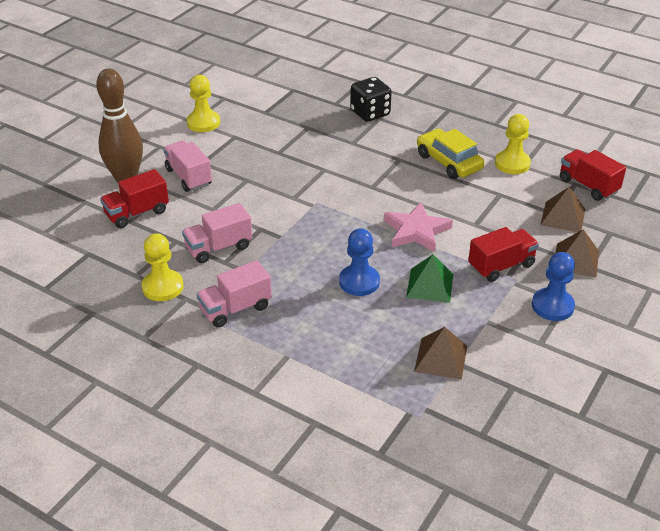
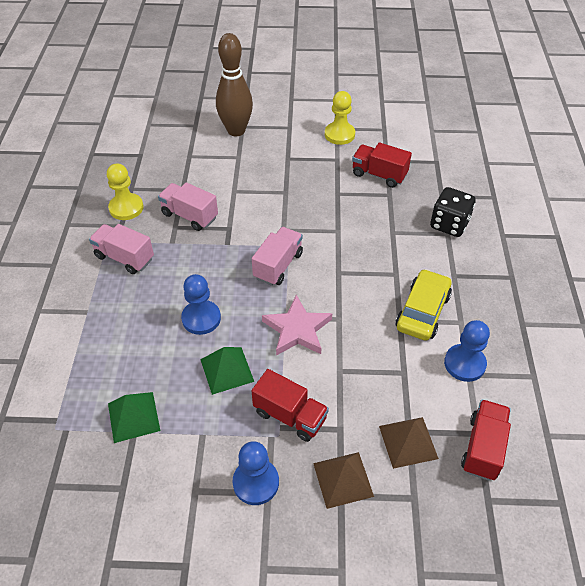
camera: 60 degrees right, 10 degrees up
red truck [100,169,169,228] -> red truck moved to [352,142,412,188]
pink truck [163,140,212,192] -> pink truck moved to [252,227,303,286]
brown pyramid [414,327,467,380] -> green pyramid [108,392,160,443]
yellow pawn [495,114,531,174] -> blue pawn [444,320,490,382]

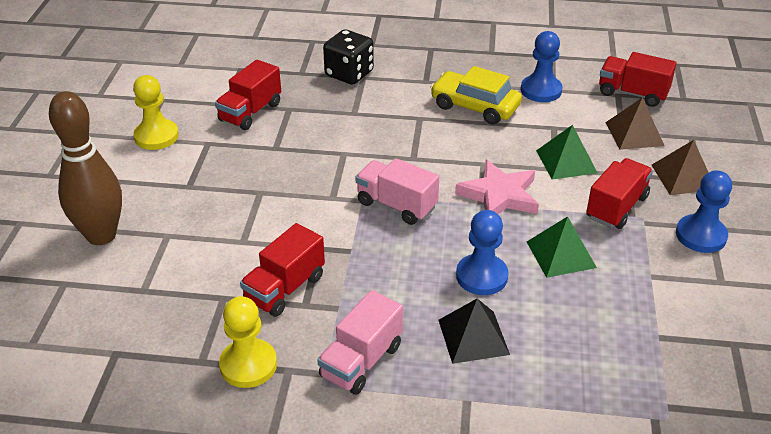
camera: 85 degrees left, 10 degrees down
green pyramid [108,392,160,443] -> green pyramid moved to [536,125,597,180]
pink truck [158,182,218,231] -> red truck [240,223,325,317]
none -> black pyramid [439,299,510,364]

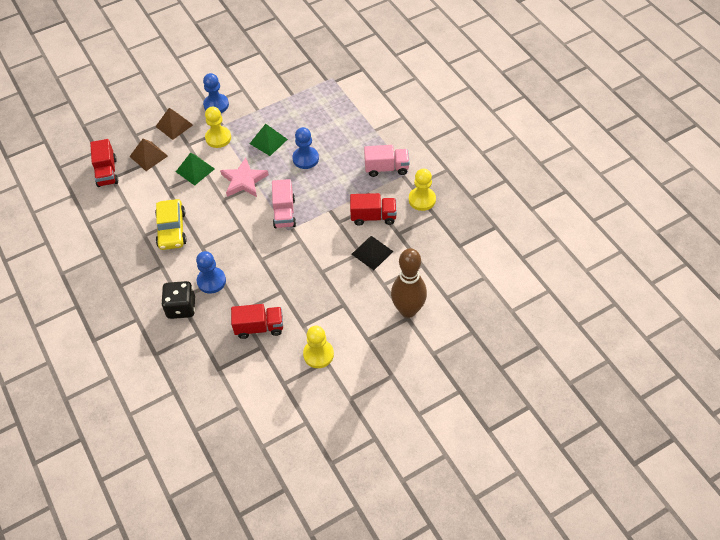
camera: 125 degrees left, 15 degrees up
black pyramid [439,299,510,364] -> black pyramid moved to [352,236,394,270]
blue pawn [521,31,563,102] -> blue pawn moved to [196,251,226,294]
red truck [586,158,653,229] -> yellow pawn [205,106,231,148]

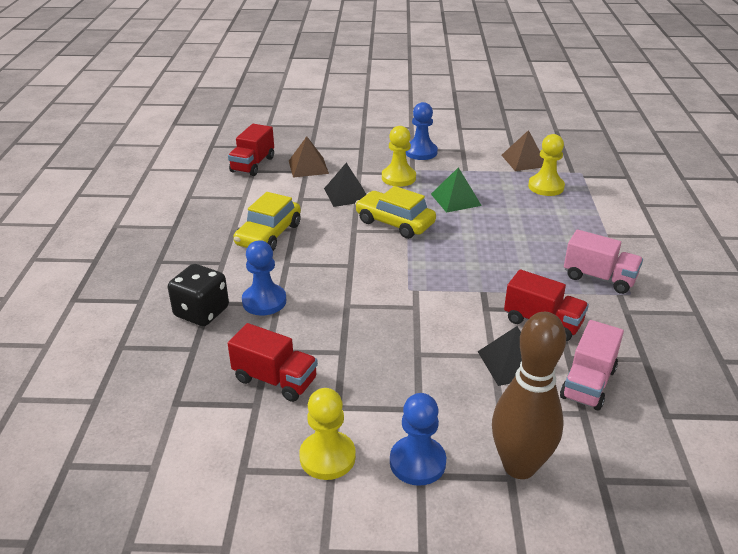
camera: 30 degrees right, 20 degrees down
brown pyramid [155,108,193,140] -> brown pyramid moved to [501,130,544,171]
green pyramid [176,153,215,186] -> black pyramid [324,163,367,207]
pink star [220,157,269,197] -> yellow car [355,186,436,239]
pink truck [272,179,296,228] -> pink truck moved to [560,320,624,411]
blue pawn [292,127,319,169] -> blue pawn moved to [390,393,446,486]
yellow pawn [409,169,436,211] -> yellow pawn moved to [528,134,565,196]

